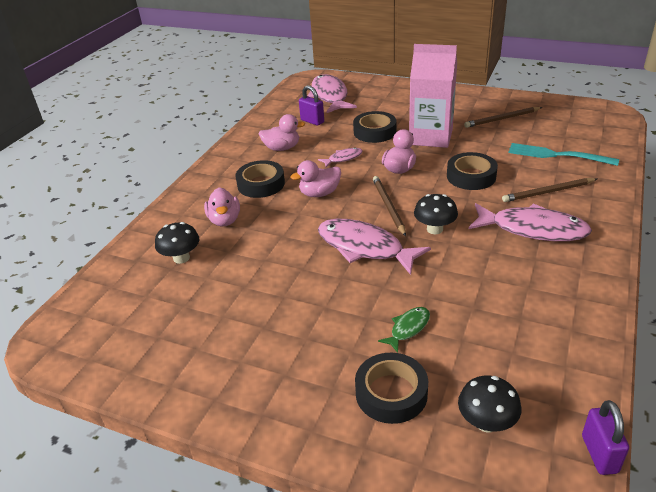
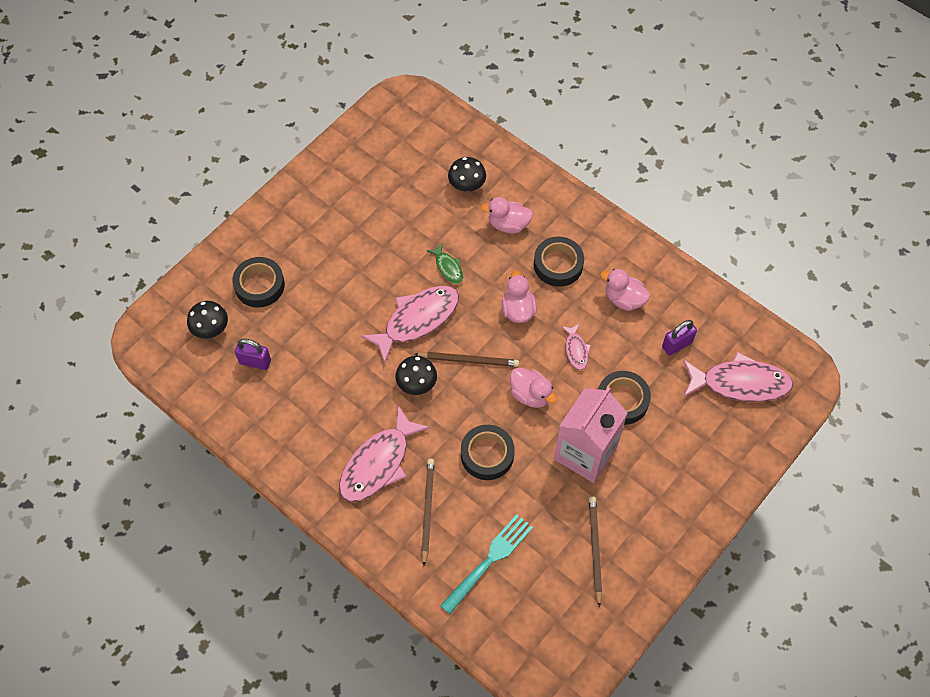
camera: 105 degrees right, 25 degrees up
pink duck [258,114,305,151] -> pink duck turned 105 degrees clockwise [600,269,650,311]
green fish [378,307,430,353] -> green fish moved to [427,244,463,284]
purple padlock [582,400,629,475] -> purple padlock moved to [235,339,271,370]

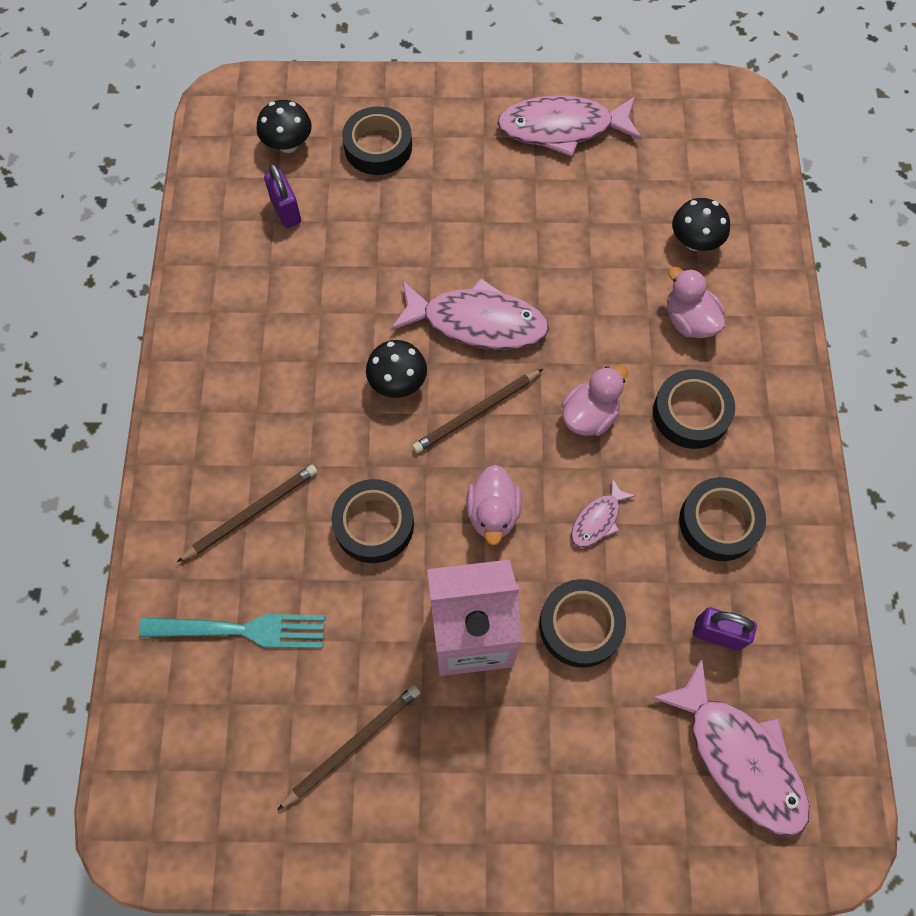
camera: 50 degrees right, 5 degrees up
pink fish [339,406,430,502] -> pink fish moved to [497,96,642,157]
brown pencil [414,352,519,367] -> brown pencil turned 90 degrees clockwise [412,369,543,453]
green fish [427,244,463,284] -> none
pink duck [600,269,650,311] -> black tape [679,477,766,561]

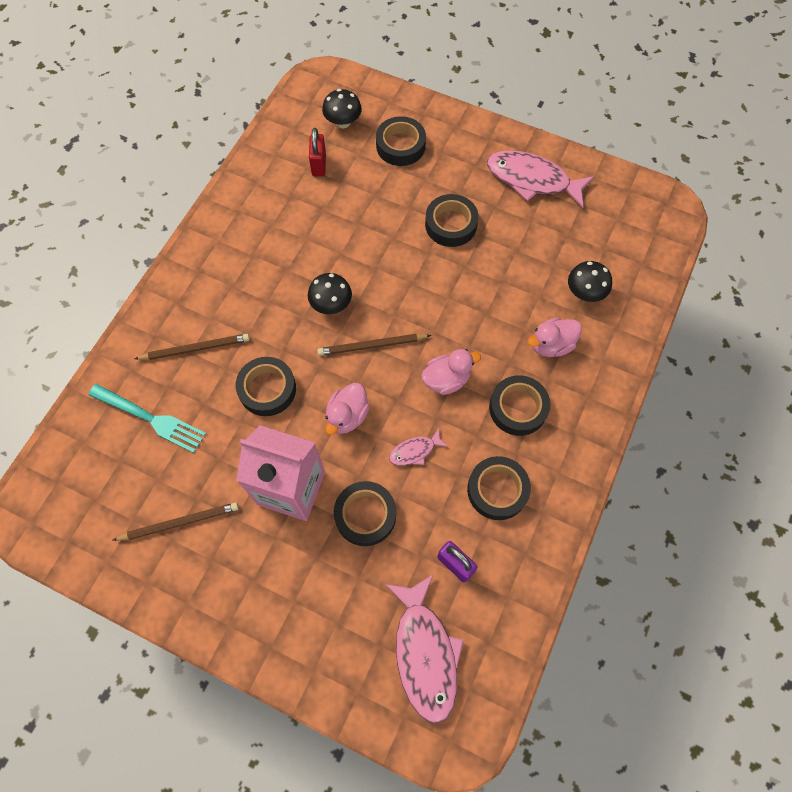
camera: 25 degrees right, 0 degrees up
purple padlock [264,163,301,228] -> red padlock [309,128,326,176]
pink fish [390,278,549,350] -> none
pink duck [667,267,725,338] -> pink duck turned 105 degrees counterclockwise [528,317,582,357]
none -> black tape [425,194,479,247]

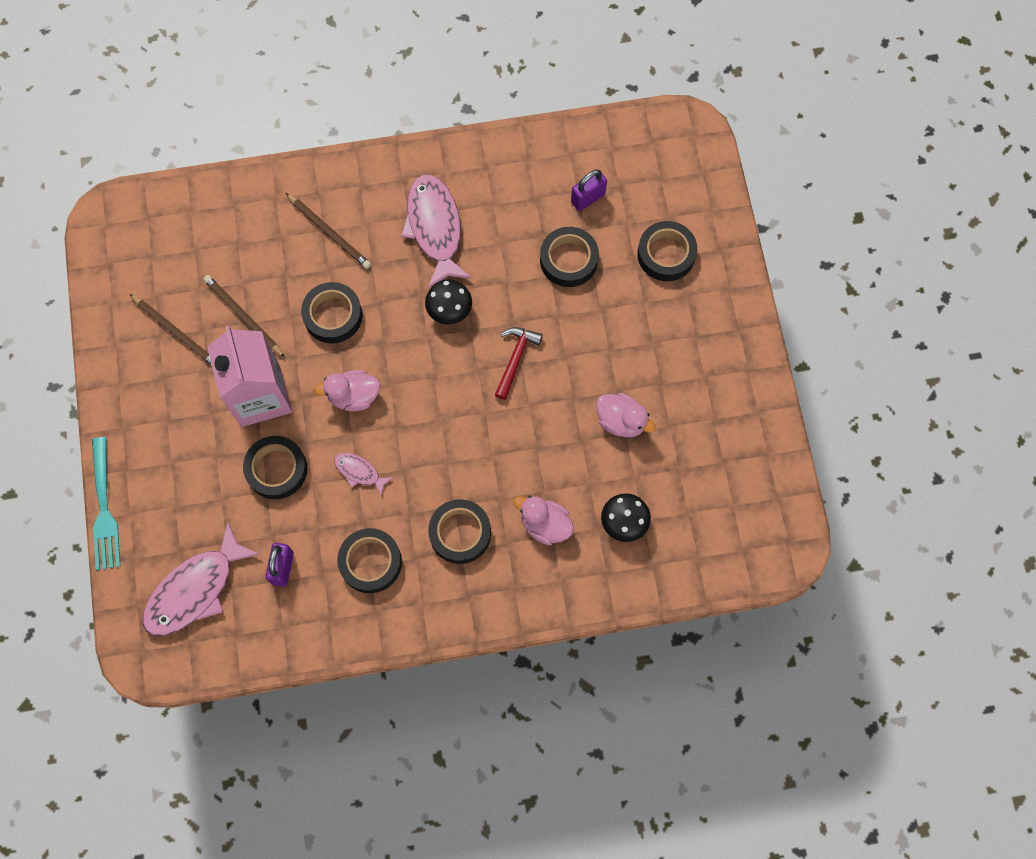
camera: 55 degrees right, 5 degrees up
turquoise fork [88,384,206,453] -> turquoise fork moved to [92,437,121,570]
red padlock [309,128,326,176] -> purple padlock [571,169,607,211]
brown pencil [317,334,431,356] -> brown pencil moved to [204,275,285,358]
black mushroom [322,89,362,128] -> none
pink duck [421,349,481,395] -> pink duck moved to [596,393,656,437]
black tape [425,194,479,247] -> black tape moved to [540,227,599,287]
pink fish [487,150,594,208] -> pink fish moved to [401,174,472,288]
none -> red hammer [495,327,543,400]

